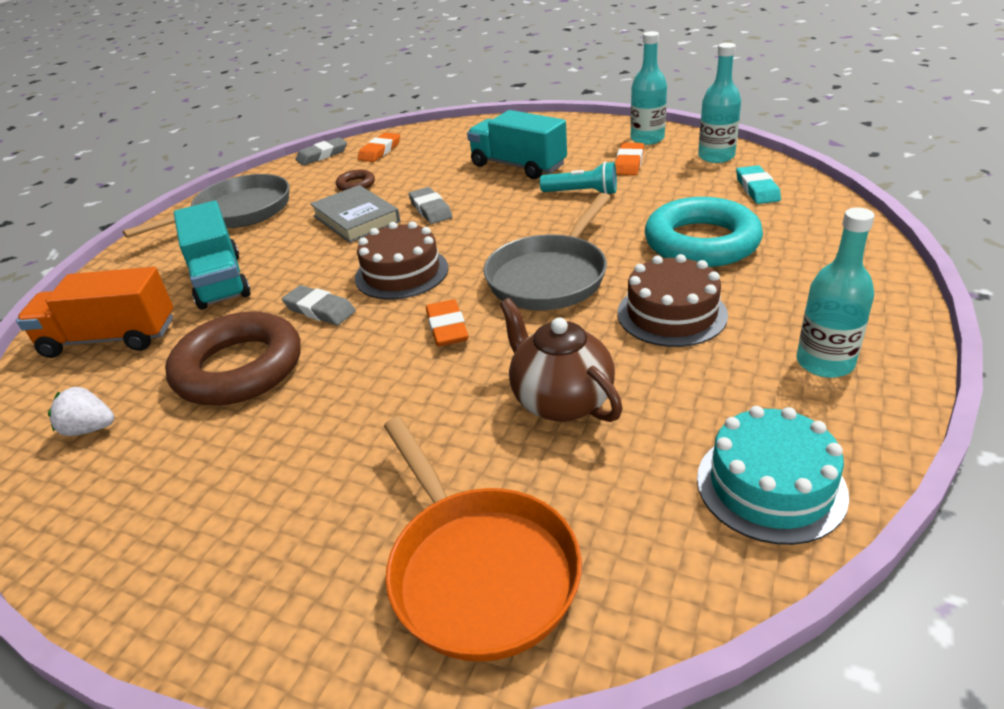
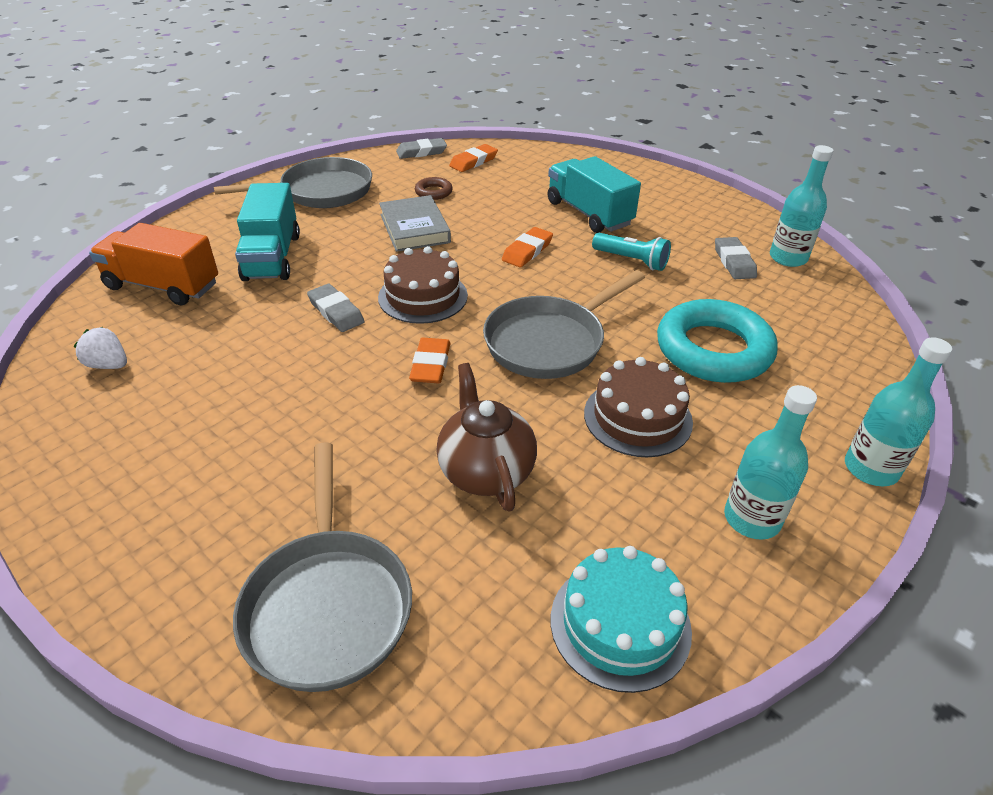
camera: 15 degrees right, 5 degrees up
brown ring [165,311,301,406] -> none
orange pan [384,417,582,662] -> grey pan [233,442,412,692]
grey eraser [408,187,453,224] -> grey eraser moved to [715,237,757,279]
orange eraser [615,143,644,175] -> orange eraser moved to [502,227,553,267]
turquoise bottle [631,31,667,145] -> turquoise bottle moved to [845,337,952,486]
turquoise eraser [736,165,781,204] -> none

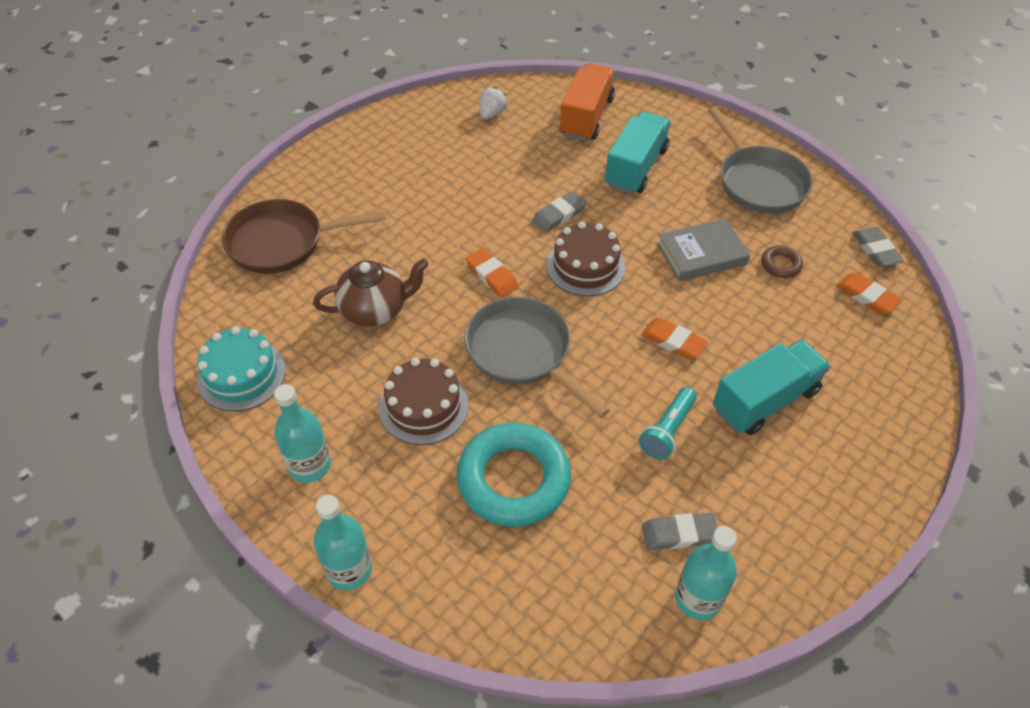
camera: 90 degrees right, 10 degrees up
grey pan [233,442,412,692] -> brown pan [222,199,386,274]
turquoise truck [235,183,300,281] -> turquoise truck turned 120 degrees clockwise [605,111,671,194]
orange eraser [409,338,451,383] -> orange eraser turned 45 degrees clockwise [465,248,519,298]

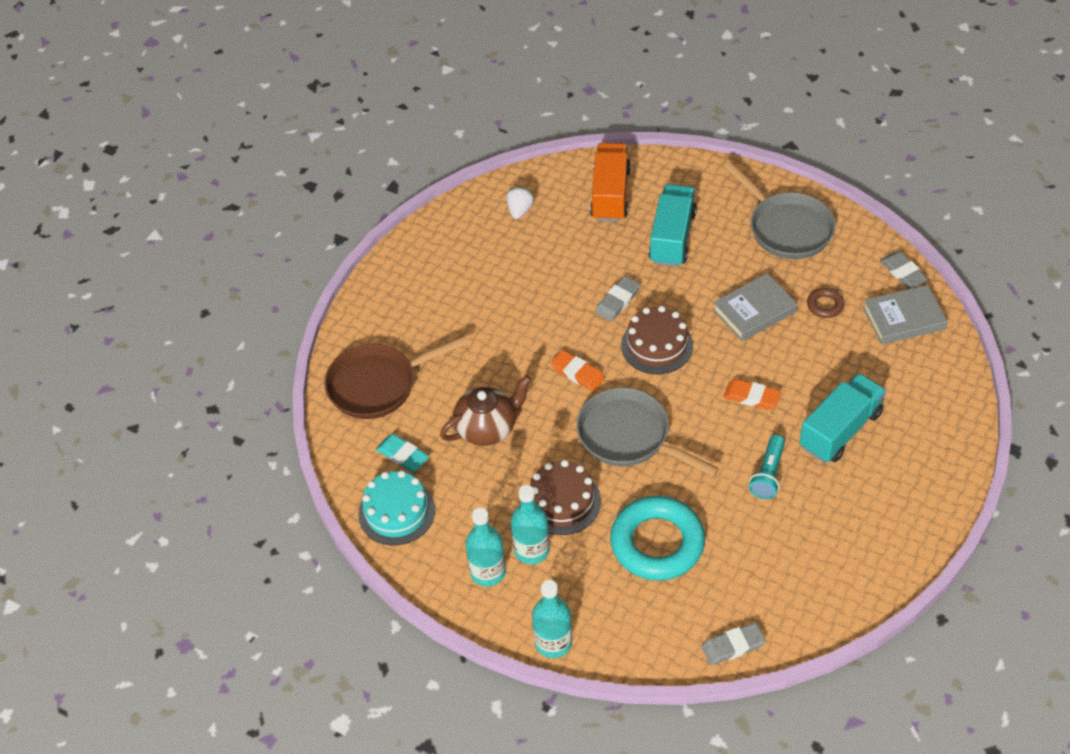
camera: 10 degrees left, 0 degrees up
grey eraser [642,513,718,550] -> grey eraser moved to [701,622,766,665]
turquoise bottle [675,526,737,620] -> turquoise bottle moved to [511,485,550,564]
orange eraser [836,272,902,314] -> grey book [863,285,948,345]
none -> turquoise eraser [376,434,430,472]

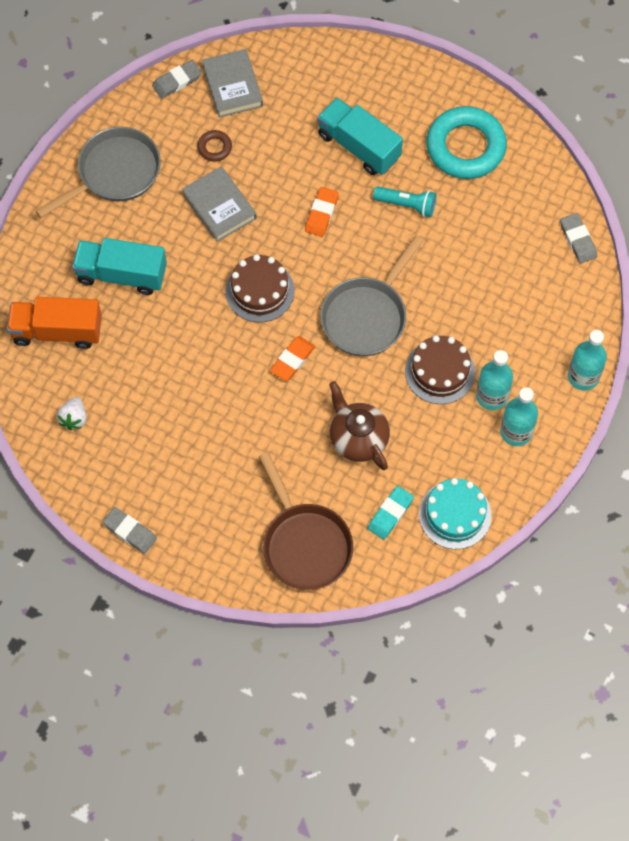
camera: 95 degrees left, 15 degrees up
white strawberry [506,187,534,219] -> white strawberry turned 90 degrees counterclockwise [57,397,86,430]
grey eraser [595,276,640,321] -> grey eraser moved to [102,507,157,554]
turquoise ring [610,496,705,581] -> turquoise ring moved to [426,106,507,179]

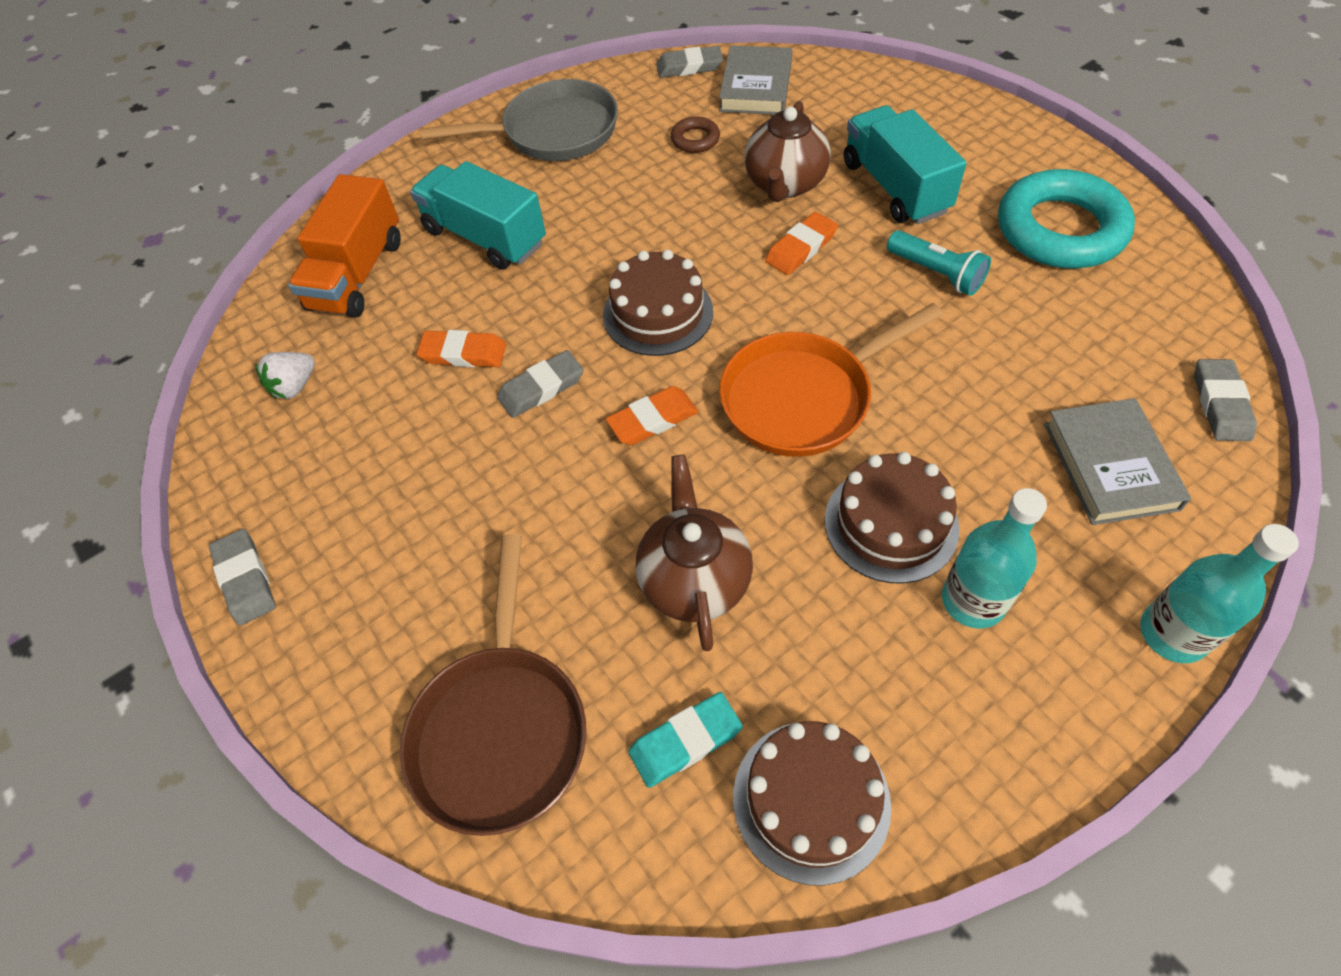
camera: 30 degrees right, 10 degrees down
orange truck [7,297,102,349] -> orange truck turned 105 degrees counterclockwise [288,174,401,318]
grey book [182,166,257,242] -> grey book moved to [1044,398,1191,525]
grey pan [320,236,423,356] -> orange pan [719,303,943,457]
turquoise cake [419,478,492,549] -> brown cake [733,721,891,885]
turquoise bottle [500,387,538,446] -> none
none -> orange eraser [417,330,506,367]
none -> grey eraser [497,350,584,418]
none -> brown teapot [744,101,831,202]

